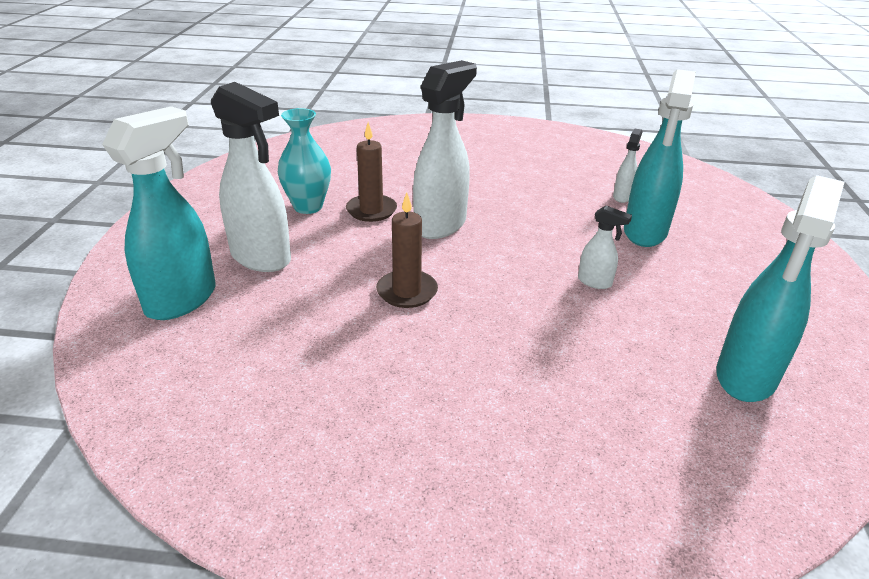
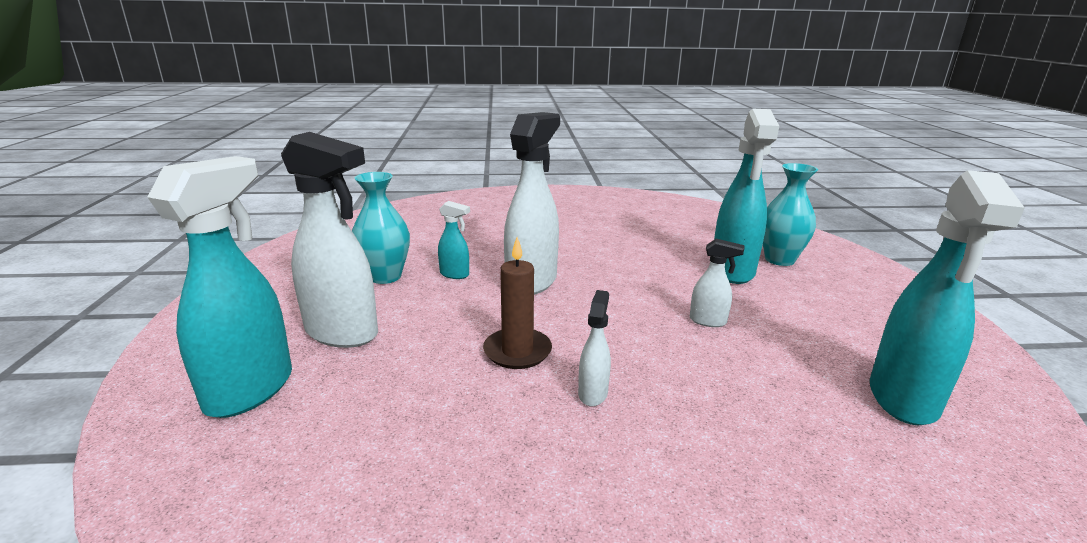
camera: 10 degrees left, 10 degrees down
brown candle [346,122,397,222] -> turquoise spray bottle [438,201,470,279]
white spray bottle [613,129,643,203] -> white spray bottle moved to [578,290,611,407]
none -> turquoise vase [763,163,818,266]

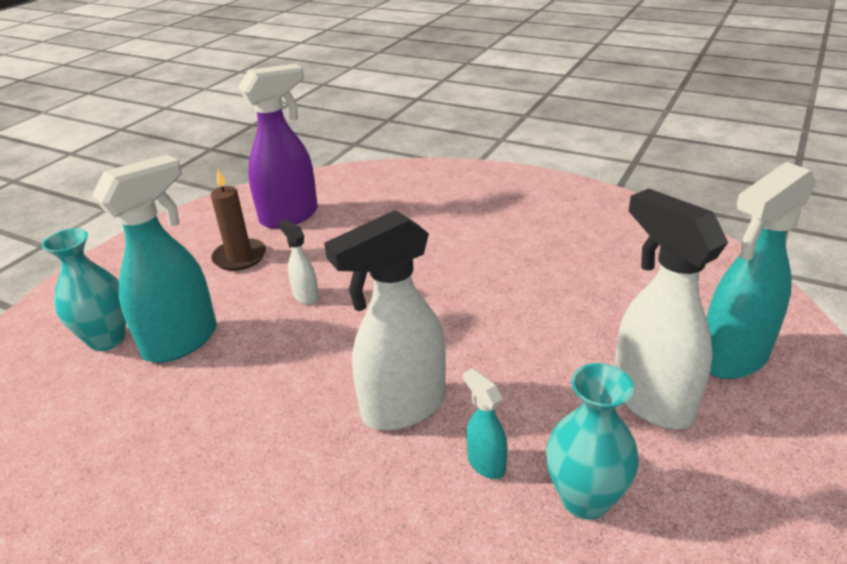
camera: 145 degrees left, 10 degrees up
brown candle [483,237,552,369] -> brown candle moved to [211,170,266,271]
white spray bottle [578,290,611,407] -> none
turquoise spray bottle [870,170,1025,425] -> purple spray bottle [238,64,318,229]

